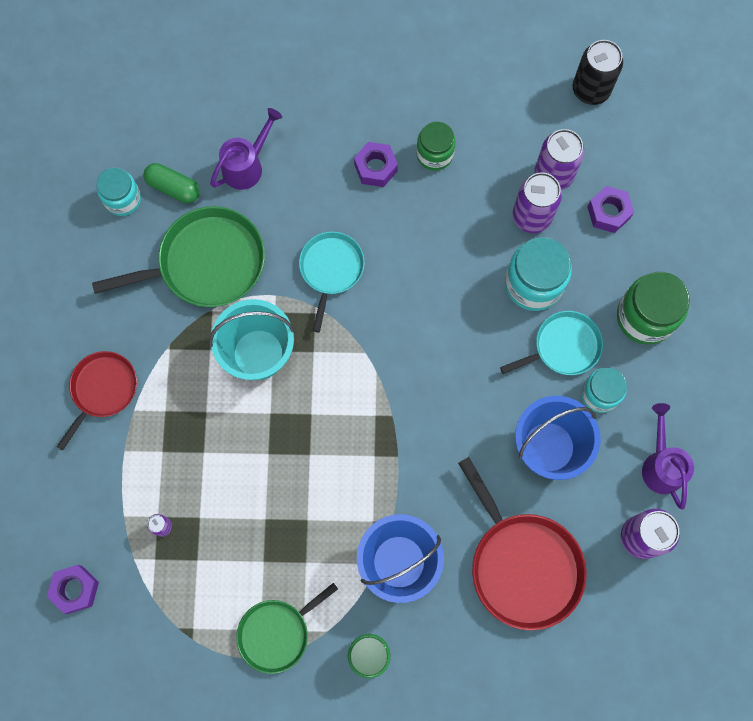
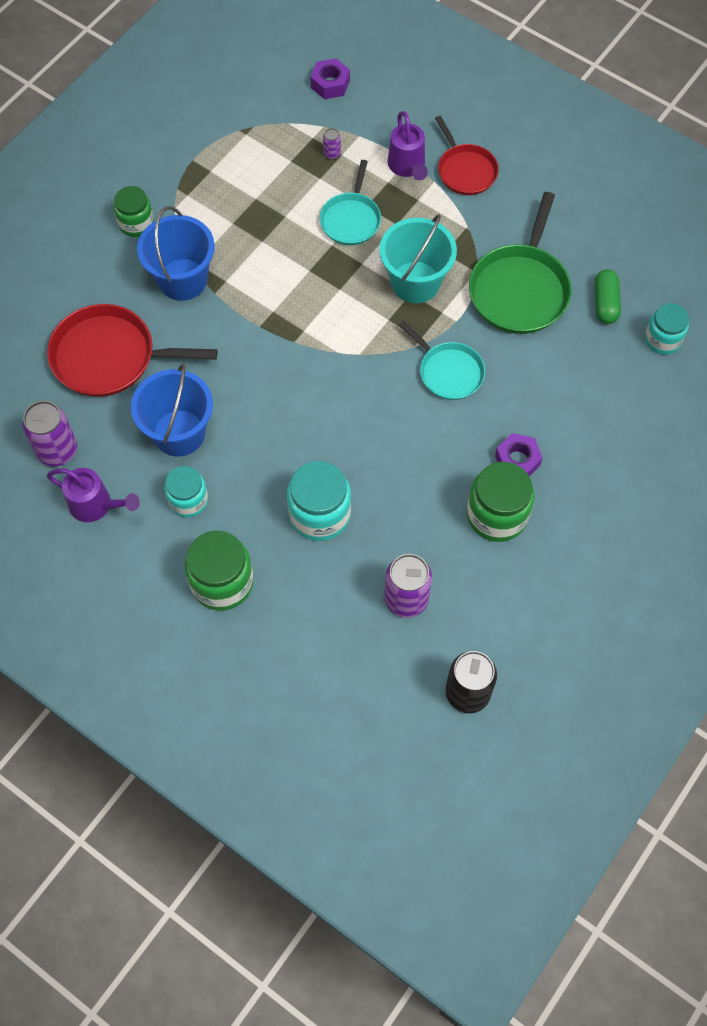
camera: 125 degrees right, 10 degrees down
turquoise jar [97,168,141,216] -> turquoise jar moved to [645,303,689,355]
green capsule [143,163,200,203] -> green capsule turned 60 degrees counterclockwise [595,269,621,324]
purple watering can [210,108,282,190] -> purple watering can moved to [388,111,428,181]
green pan [236,583,338,674] -> none
green jar [416,121,456,171] -> green jar [467,462,535,542], size x1.55
turquoise pan [500,311,603,375] -> turquoise pan moved to [320,160,381,245]
purple can [513,173,562,233] -> none
purple nut [587,186,634,233] -> none

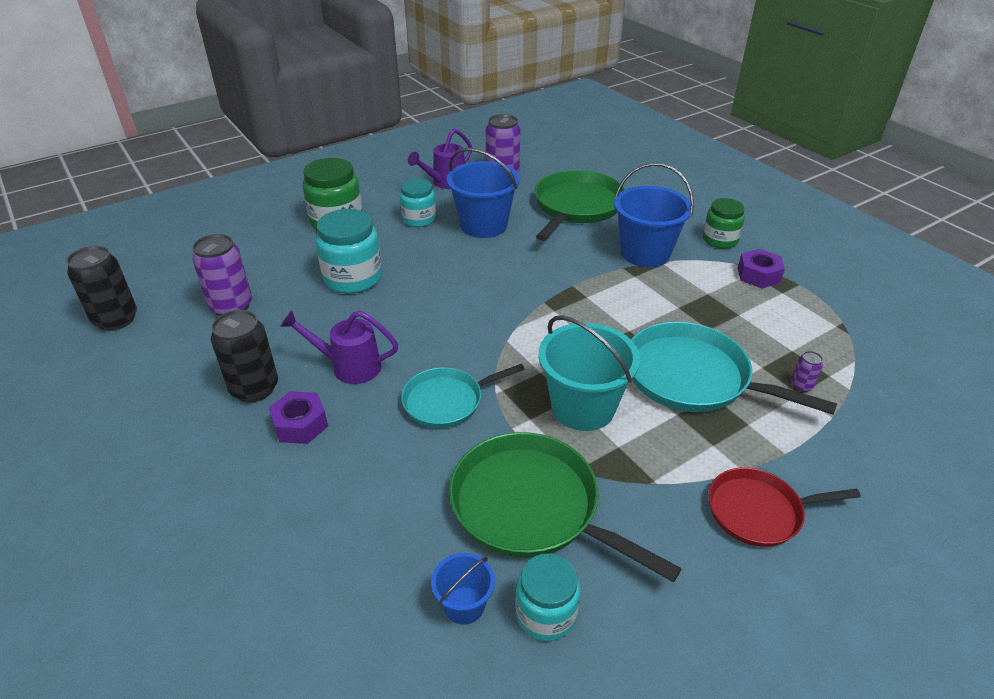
camera: 110 degrees right, 25 degrees down
red pan [47,304,218,397] -> green pan [534,170,625,241]
purple nut [311,58,350,99] -> purple nut moved to [738,249,785,288]
turquoise pan [320,160,381,245] -> turquoise pan [631,322,837,415], size x1.61
purple watering can [388,111,428,181] -> purple watering can moved to [280,311,398,384]
green jar [467,462,535,542] -> black can [211,310,278,402]
green capsule [595,269,621,324] -> blue bucket [431,553,495,625]
turquoise jar [645,303,689,355] -> turquoise jar moved to [515,553,580,641]

